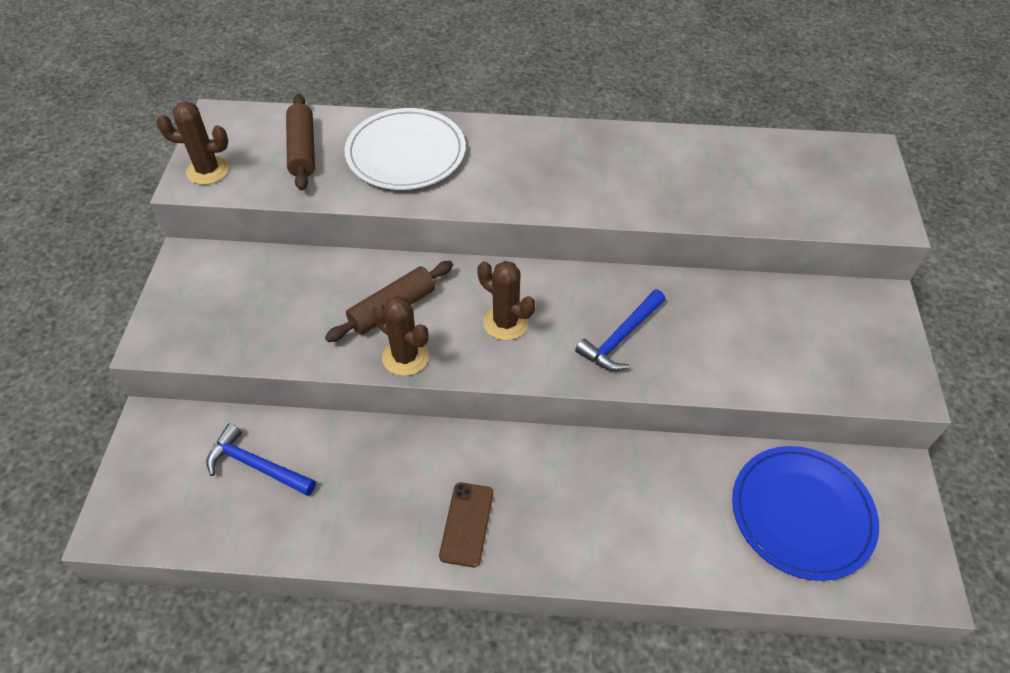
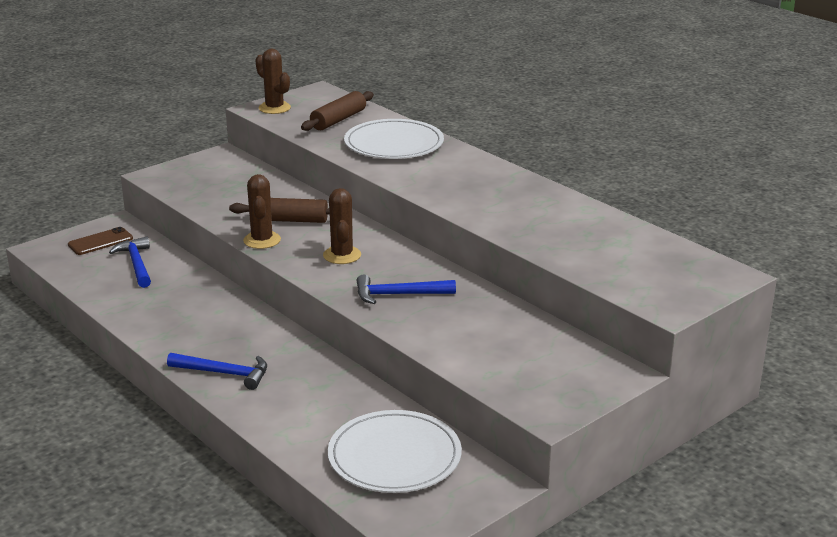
camera: 45 degrees right, 25 degrees down
brown phone [439,482,493,567] -> brown phone moved to [68,227,133,255]
blue plate [732,446,879,581] -> white plate [328,410,462,493]
none -> blue hammer [167,353,267,390]

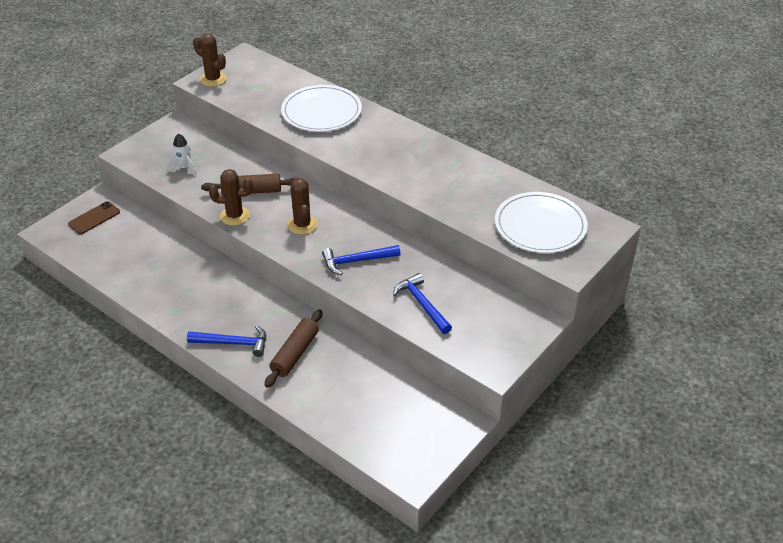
camera: 10 degrees left, 15 degrees up
blue hammer [109,236,151,288] -> blue hammer moved to [393,273,452,334]
brown cactus [243,174,281,249] -> brown cactus turned 75 degrees counterclockwise [209,169,253,225]
brown rolling pin [301,91,374,131] -> brown rolling pin moved to [265,309,322,388]
white plate [328,410,462,493] -> white plate moved to [495,192,588,253]
none -> white rocket [167,133,197,175]

